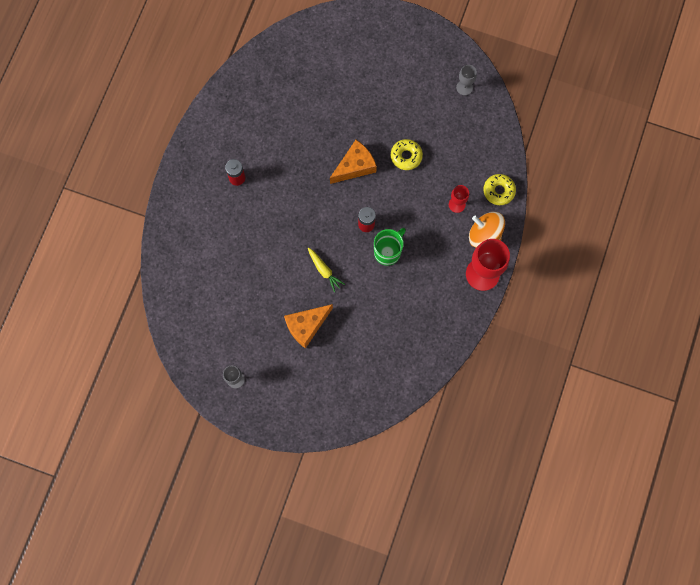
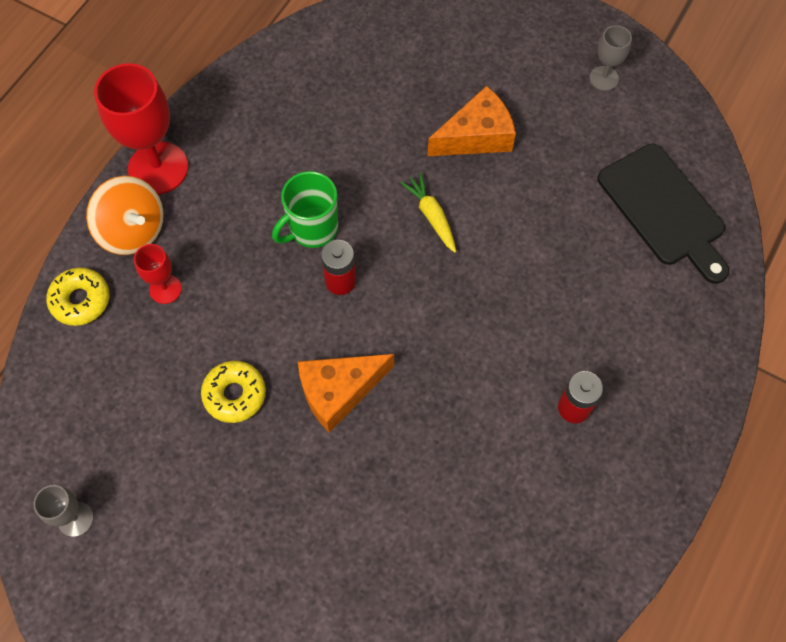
camera: 170 degrees left, 10 degrees down
none -> black cutting board [597,144,729,284]

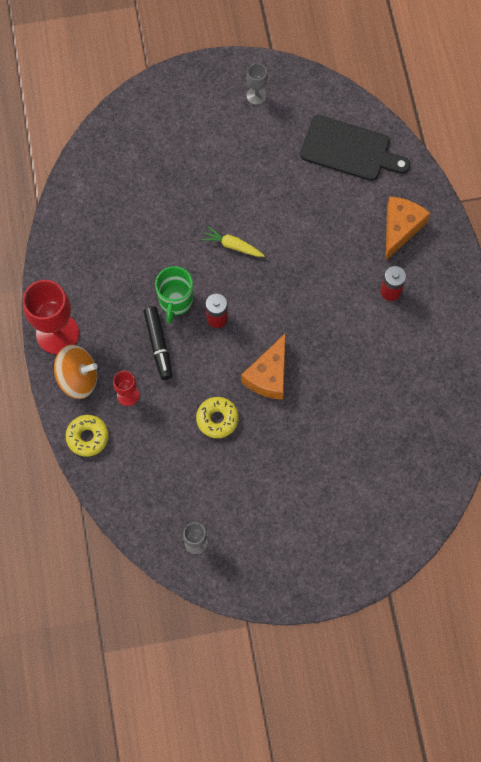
camera: 40 degrees left, 5 degrees up
orange cheese [428,86,516,156] -> orange cheese moved to [386,196,430,260]
none -> black marker [143,306,173,380]

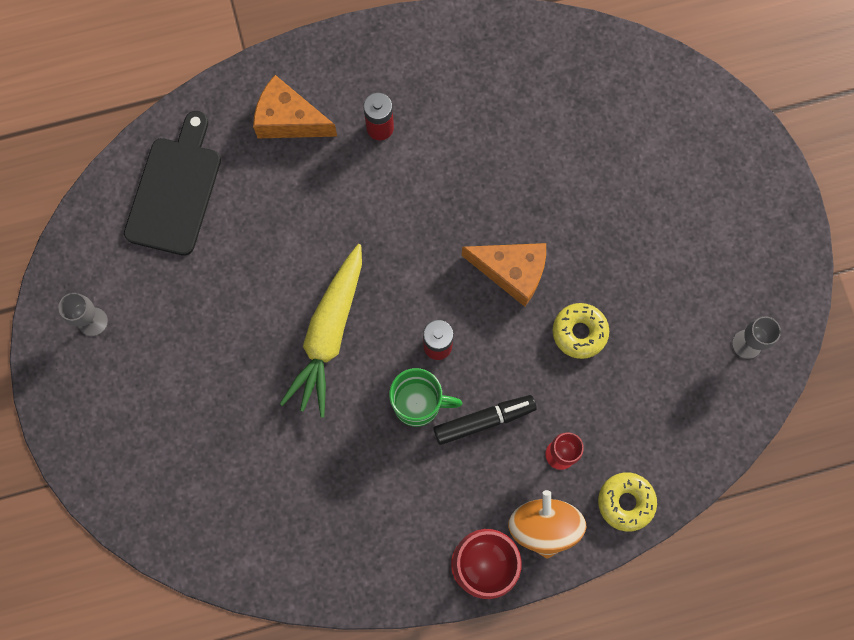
camera: 95 degrees left, 5 degrees up
yellow carrot [201,226,265,257] -> yellow carrot [280,244,362,418], size x1.97

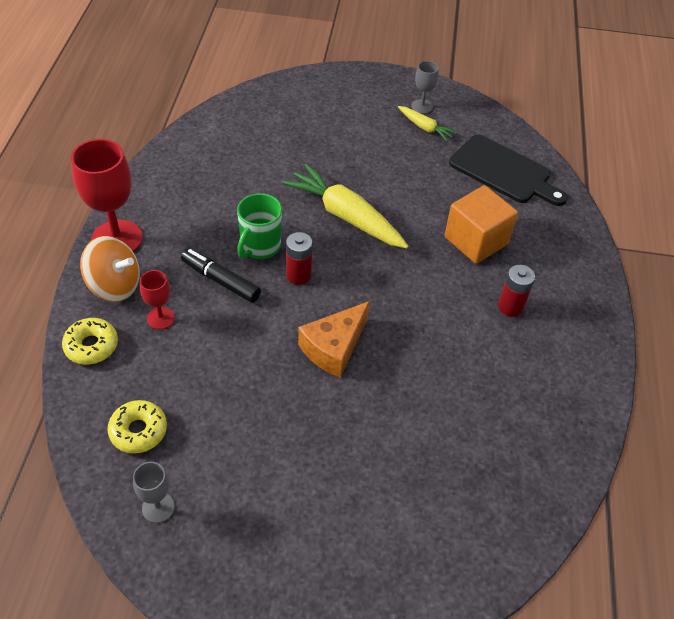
camera: 110 degrees right, 25 degrees down
orange cheese [253,75,337,138] -> none
black marker [433,395,537,445] -> black marker turned 120 degrees clockwise [181,249,261,303]
yellow donut [553,303,609,359] -> yellow donut moved to [108,400,167,454]
none -> yellow carrot [398,106,457,141]
none -> orange cube [444,185,518,264]

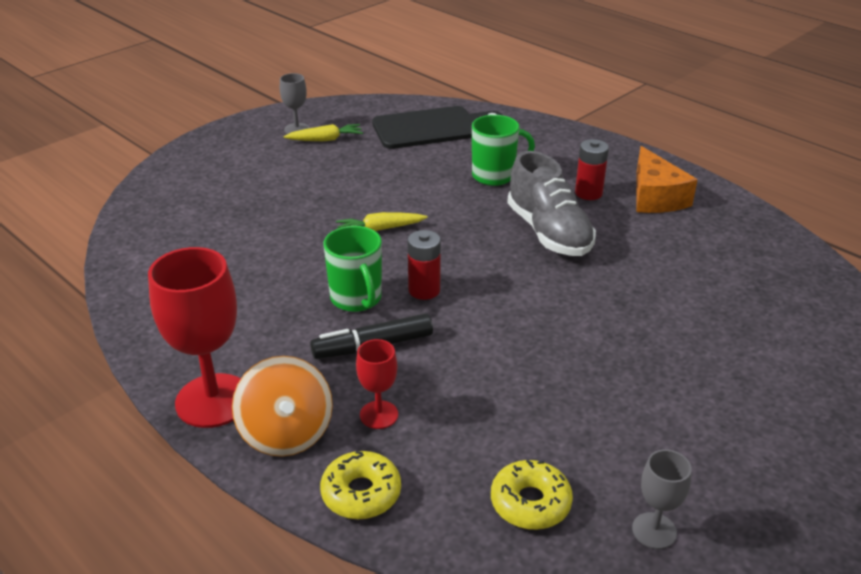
camera: 50 degrees left, 15 degrees down
orange spinning top [80,236,140,302] -> orange spinning top turned 105 degrees clockwise [232,356,333,457]
yellow carrot [282,164,408,249] -> yellow carrot [336,212,428,231], size x0.51
orange cheese [298,301,370,378] -> orange cheese moved to [637,146,698,213]
orange cube [444,185,518,264] -> green mug [472,115,535,186]
none -> grey shoe [507,151,596,256]

